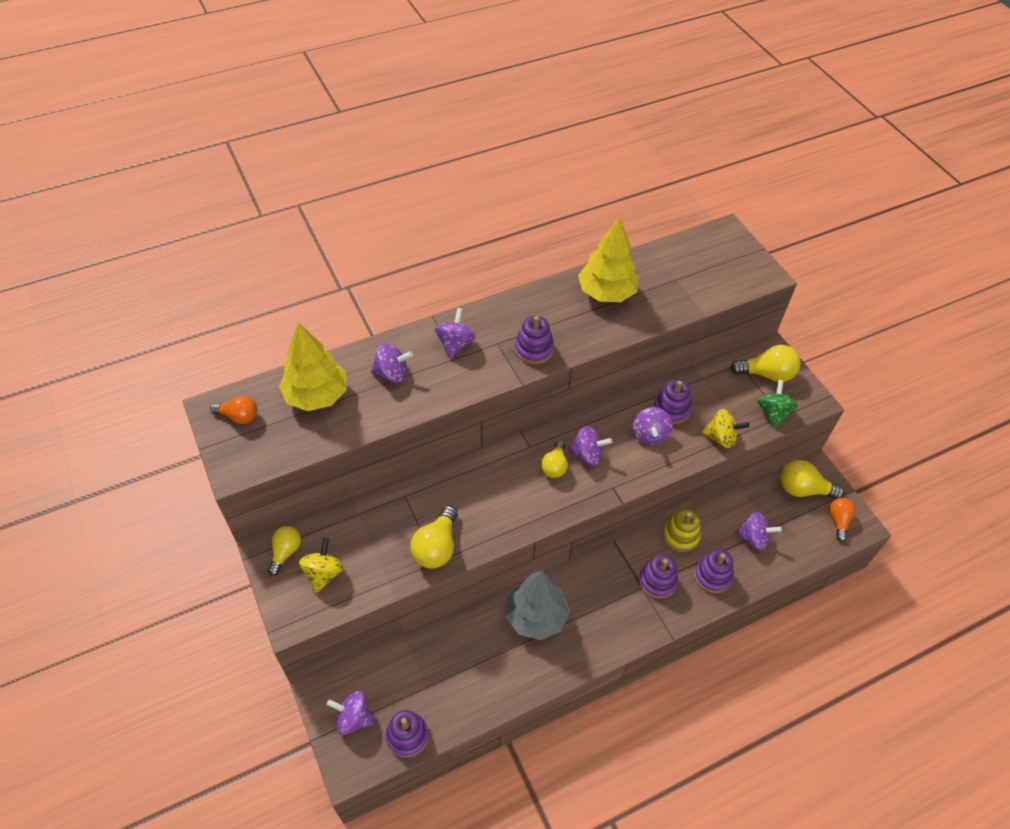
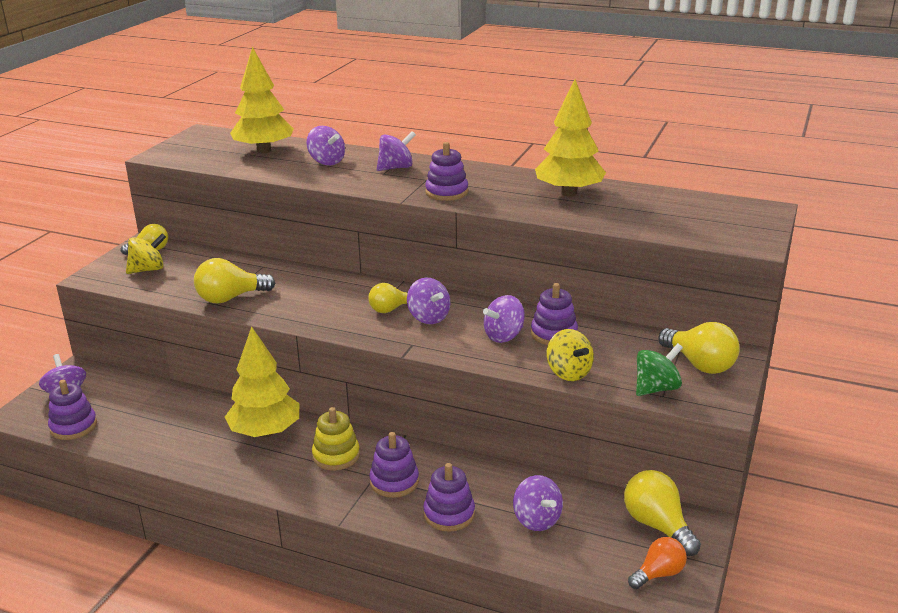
camera: 50 degrees right, 25 degrees down
orange light bulb [210,395,257,424] -> none
grey tree [505,571,570,640] -> yellow tree [225,326,299,437]
yellow stacking toy [663,509,701,552] -> yellow stacking toy moved to [312,407,360,471]

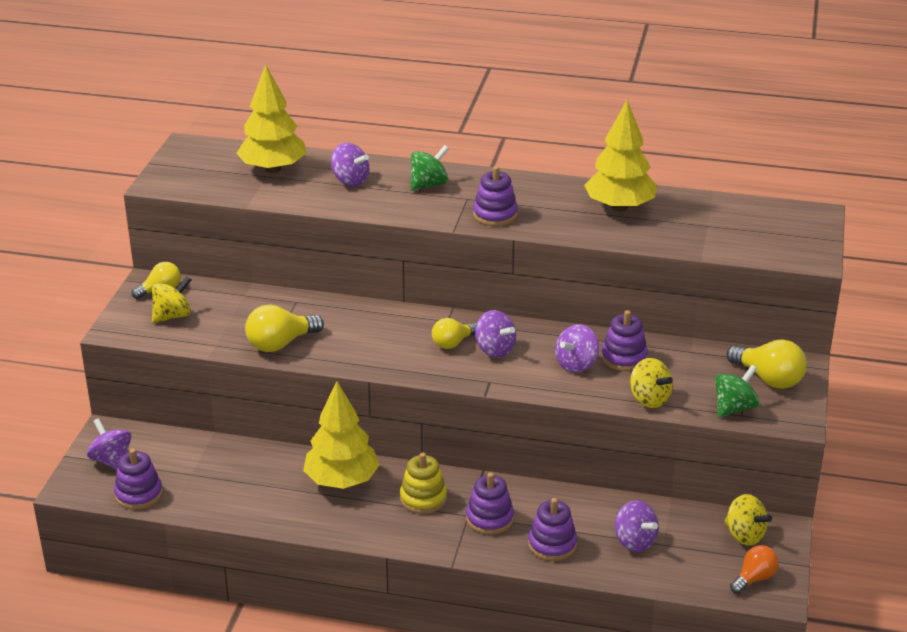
camera: 10 degrees left, 5 degrees up
purple spinning top [377,131,416,171] -> green spinning top [410,145,449,191]
yellow light bulb [624,470,701,556] -> yellow spinning top [725,494,772,546]

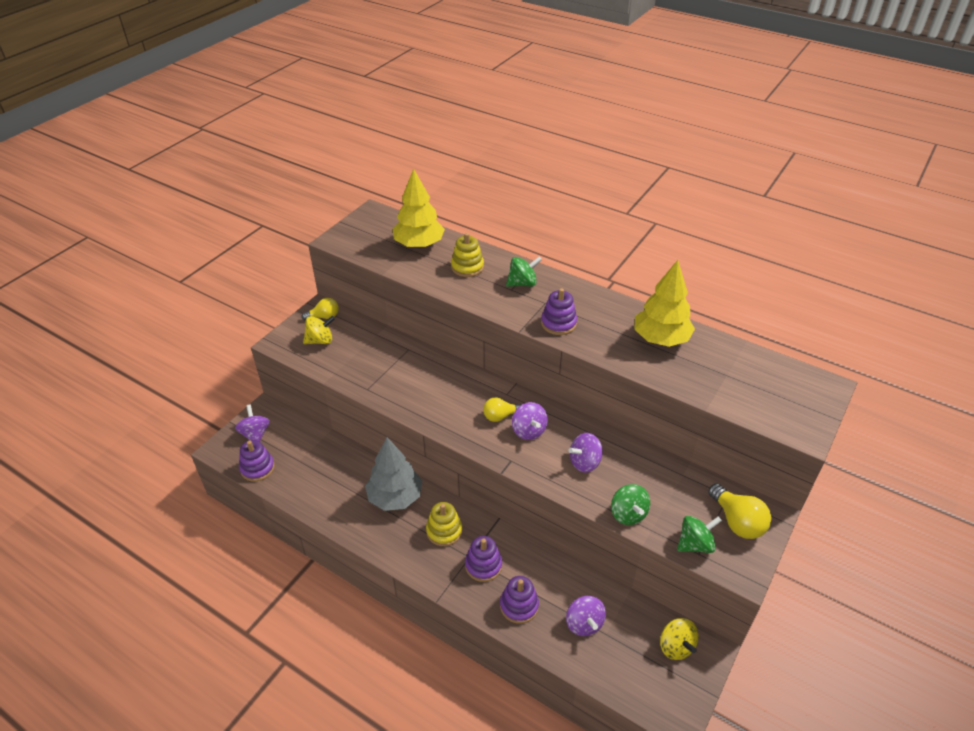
camera: 20 degrees right, 10 degrees up
yellow light bulb [245,305,324,352] -> none
yellow tree [303,381,380,489] -> grey tree [365,437,422,511]
purple spinning top [331,143,369,187] -> yellow stacking toy [451,233,484,277]
purple stacking toy [601,310,648,371] -> none
yellow spinning top [630,358,673,408] -> green spinning top [611,484,650,525]
orange light bulb [730,545,779,594] -> none

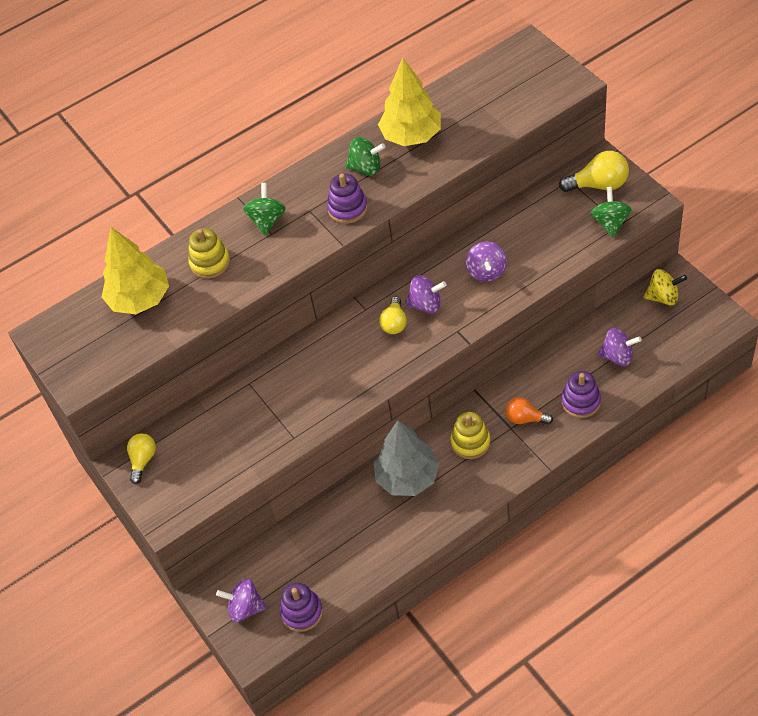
camera: 60 degrees left, 10 degrees up
yellow spinning top [303,316,335,344] -> none
purple stacking toy [465,536,502,582] -> orange light bulb [505,397,553,425]
green spinning top [611,484,650,525] -> green spinning top moved to [345,137,385,176]

